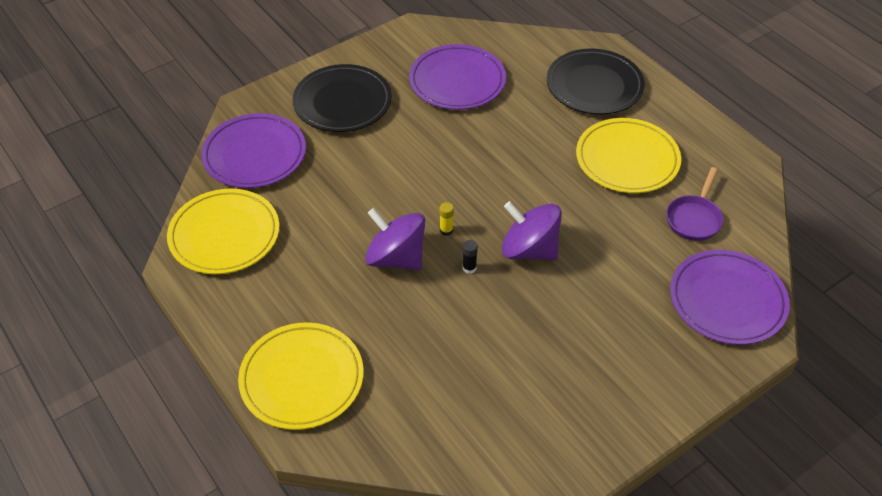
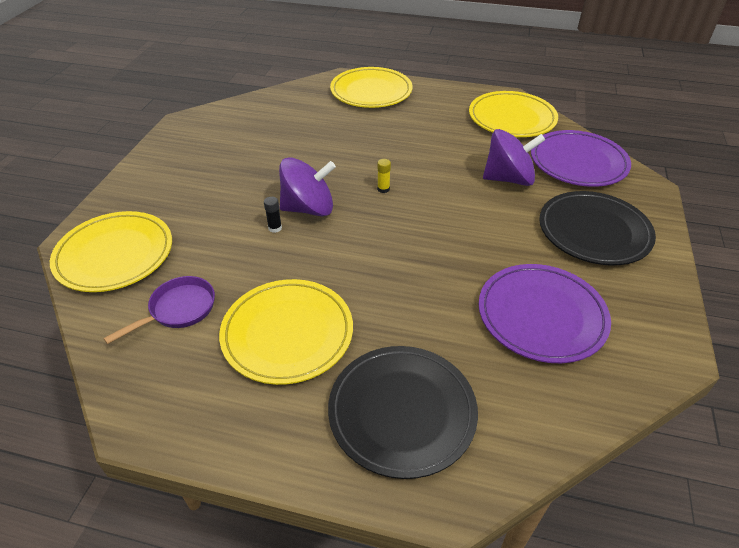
camera: 140 degrees right, 5 degrees down
purple spinning top [365,208,425,270] -> purple spinning top moved to [483,129,545,186]
black glue stick [463,240,478,274] -> black glue stick moved to [264,197,282,233]
purple pan [666,167,723,241] -> purple pan turned 60 degrees clockwise [103,276,215,344]
purple plate [670,250,790,345] -> yellow plate [50,211,172,292]

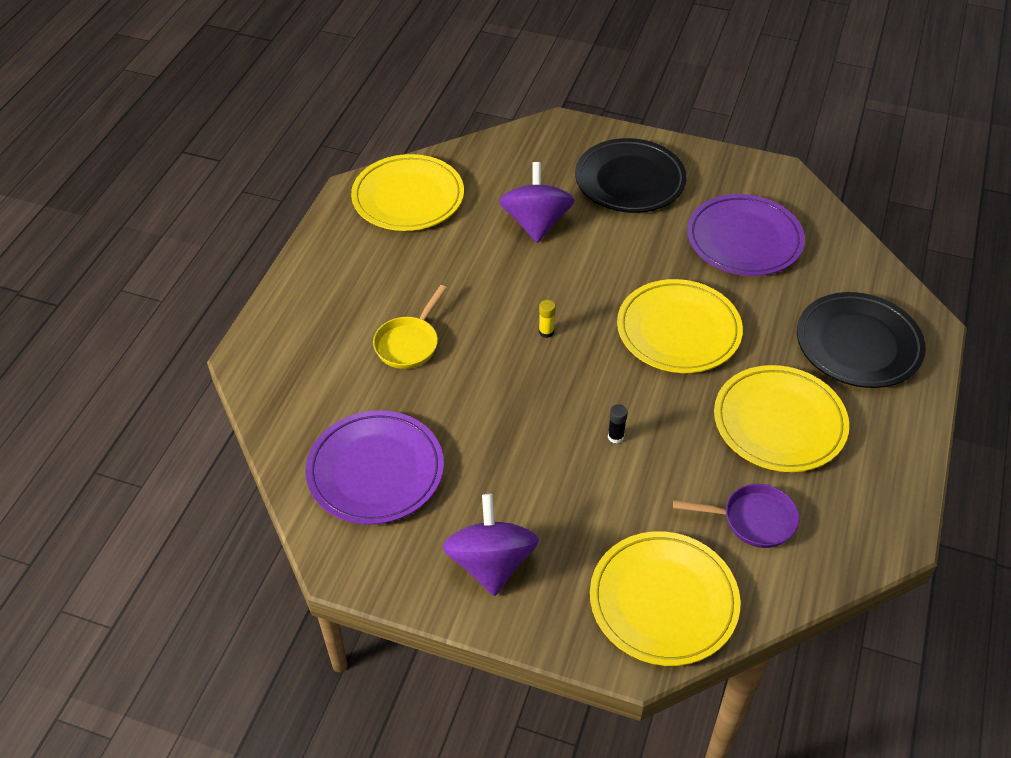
camera: 85 degrees left, 5 degrees up
purple pan [103,276,215,344] -> purple pan turned 135 degrees clockwise [673,484,799,548]
purple spinning top [279,157,336,216] -> purple spinning top moved to [442,494,539,596]
yellow plate [330,67,412,108] -> yellow plate moved to [617,279,743,373]
purple plate [531,130,631,187] -> purple plate moved to [305,410,444,525]
none -> yellow pan [373,285,447,369]

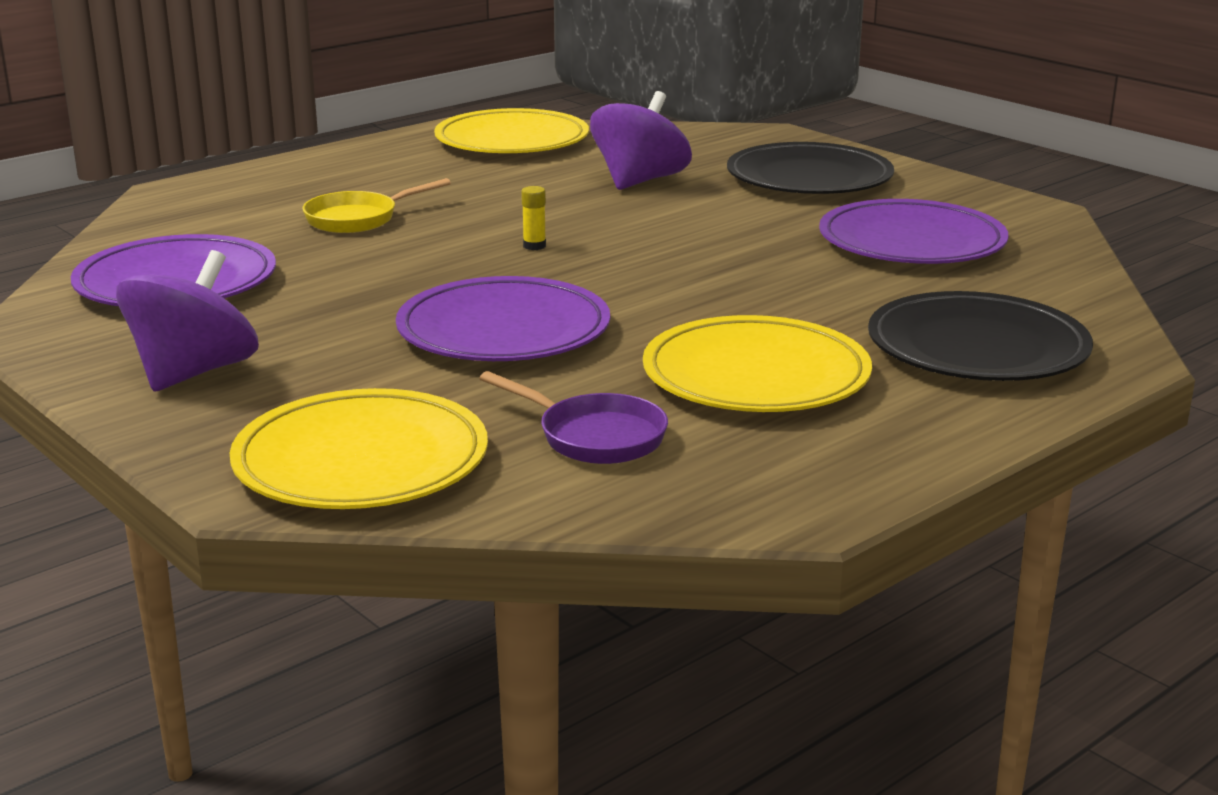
camera: 30 degrees right, 25 degrees down
black glue stick [608,404,628,444] -> purple plate [396,276,610,361]
yellow plate [617,279,743,373] -> none

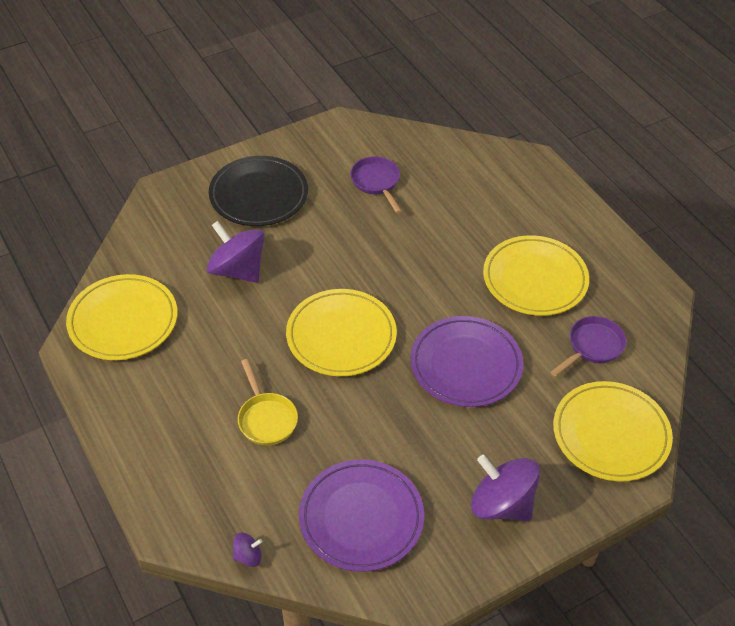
camera: 80 degrees left, 25 degrees up
yellow glue stick [521,186,546,250] -> yellow plate [286,289,397,376]
purple plate [819,199,1009,264] -> purple pan [350,156,402,214]
black plate [868,291,1093,381] -> none
none -> purple spinning top [233,533,263,567]

